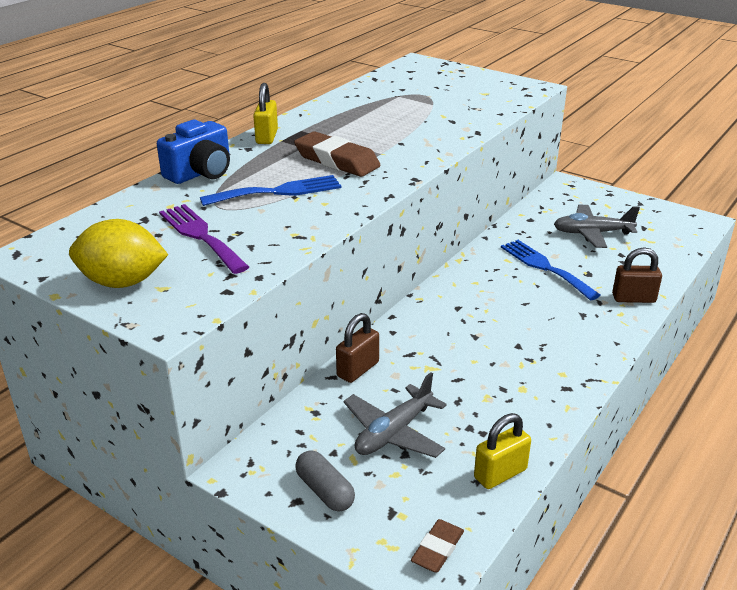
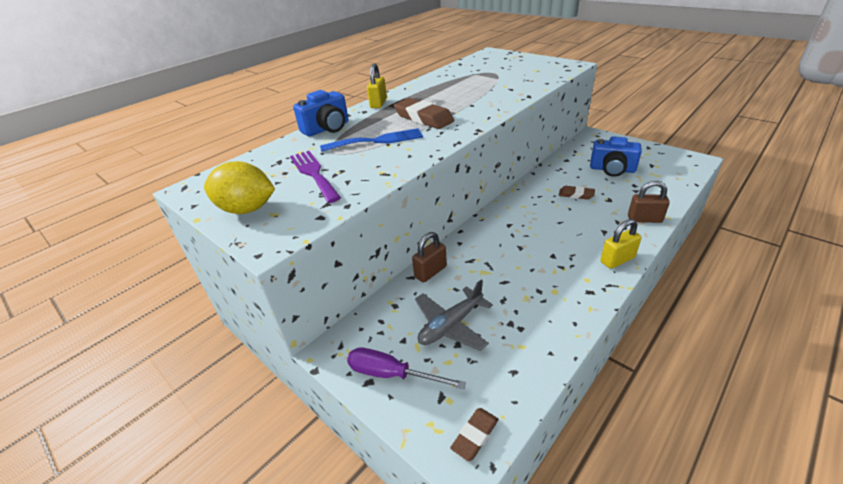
camera: 10 degrees right, 5 degrees up
grey capsule [295,450,355,512] -> purple screwdriver [347,347,466,389]
yellow padlock [474,413,531,489] -> yellow padlock moved to [600,219,641,269]
blue fork [501,240,601,301] -> brown eraser [559,186,595,200]
grey plane [554,205,640,248] -> blue camera [590,136,642,177]

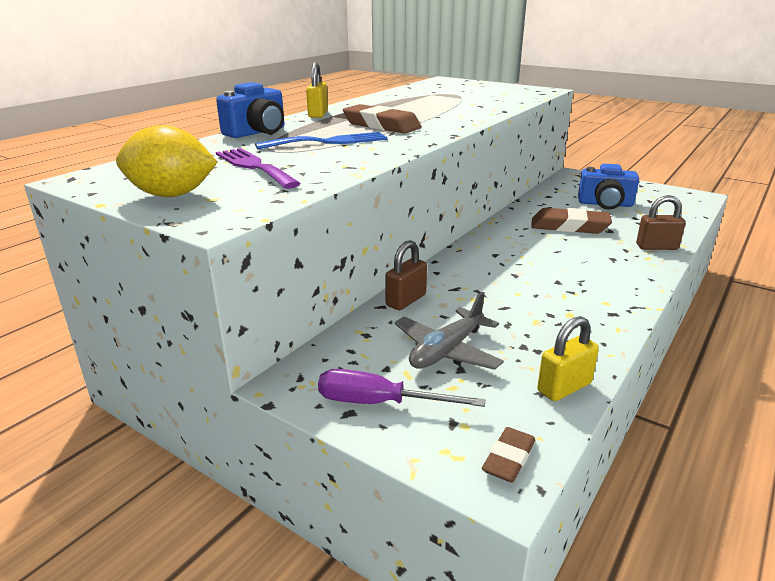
camera: 10 degrees left, 10 degrees down
brown eraser [559,186,595,200] -> brown eraser [531,208,612,234], size x1.80
yellow padlock [600,219,641,269] -> yellow padlock moved to [537,316,599,401]

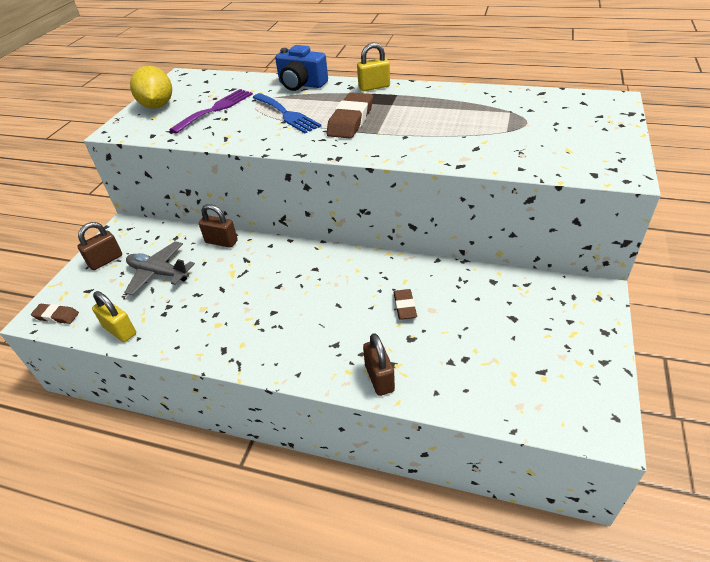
camera: 75 degrees right, 15 degrees up
purple screwdriver [318,369,485,407] -> brown padlock [78,222,122,270]
brown eraser [531,208,612,234] -> brown eraser [393,289,417,320], size x0.55
blue camera [578,164,639,210] -> none

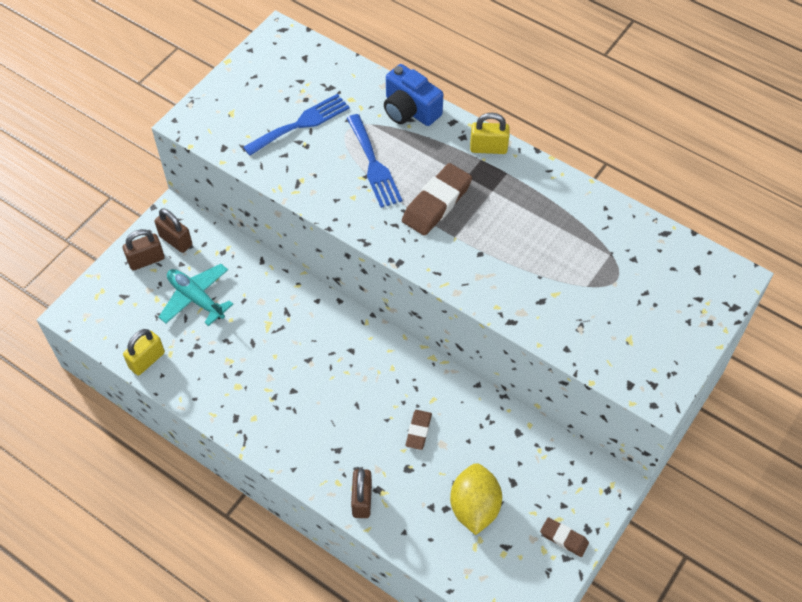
camera: 15 degrees right, 15 degrees up
brown eraser [31,304,79,324] -> brown eraser moved to [540,517,589,557]
yellow padlock [92,291,136,342] -> yellow padlock turned 75 degrees clockwise [123,329,165,375]
grey plane [124,241,195,295] -> turquoise plane [159,264,233,326]
yellow lemon [130,66,172,109] -> yellow lemon moved to [450,463,502,535]
purple fork [169,89,253,133] -> blue fork [243,94,350,156]
brown padlock [199,204,238,248] -> brown padlock moved to [155,208,192,253]

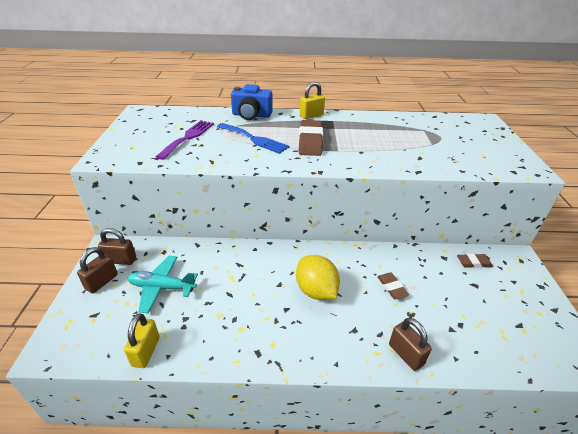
camera: 35 degrees left, 20 degrees down
blue fork [243,94,350,156] -> purple fork [156,120,214,160]
yellow lemon [450,463,502,535] -> yellow lemon moved to [296,255,340,300]
brown eraser [540,517,589,557] -> brown eraser moved to [457,254,493,268]

